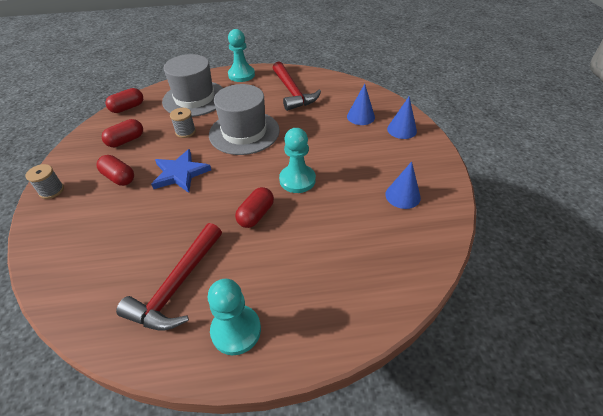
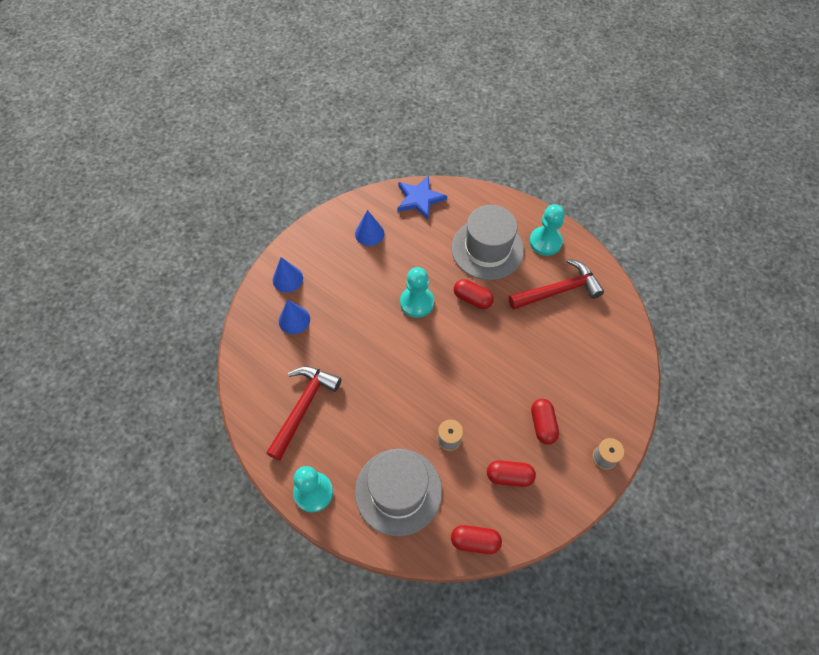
camera: 135 degrees left, 15 degrees up
blue star [151,149,211,193] -> blue star moved to [397,175,447,220]
grey hat [209,84,280,155] -> grey hat moved to [452,205,524,280]
red capsule [235,187,274,228] -> red capsule turned 45 degrees clockwise [454,279,494,309]

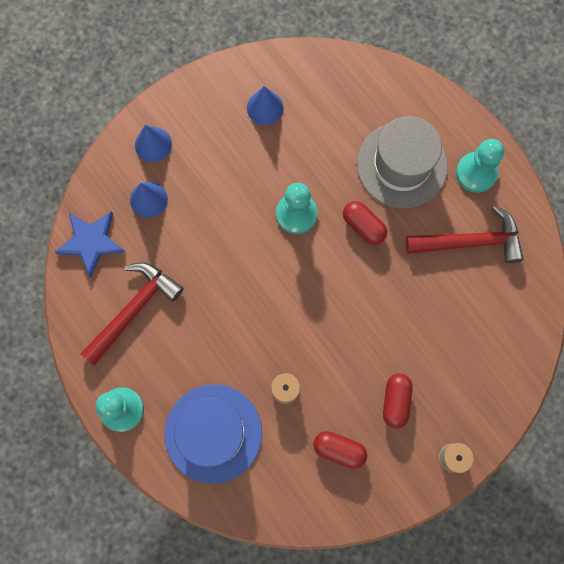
camera: 15 degrees right, 15 degrees up
grey hat [355,449,442,536] -> blue hat [165,384,262,484]
blue star [397,175,447,220] -> blue star moved to [55,211,125,277]
red capsule [451,525,502,554] -> none

